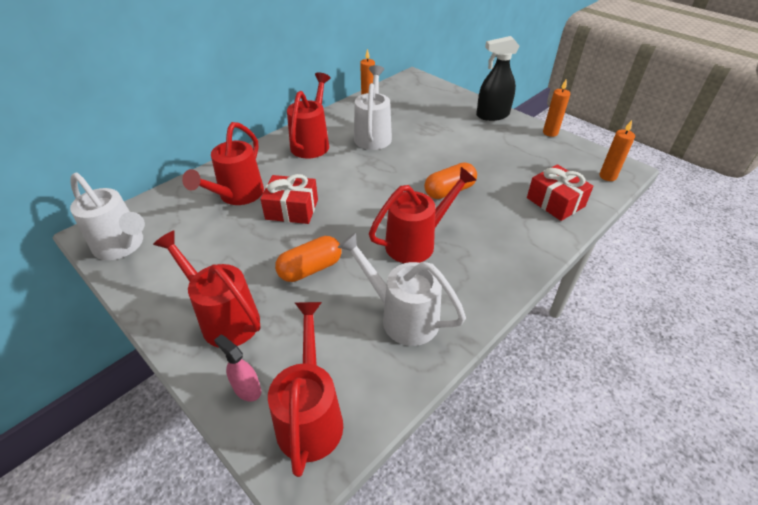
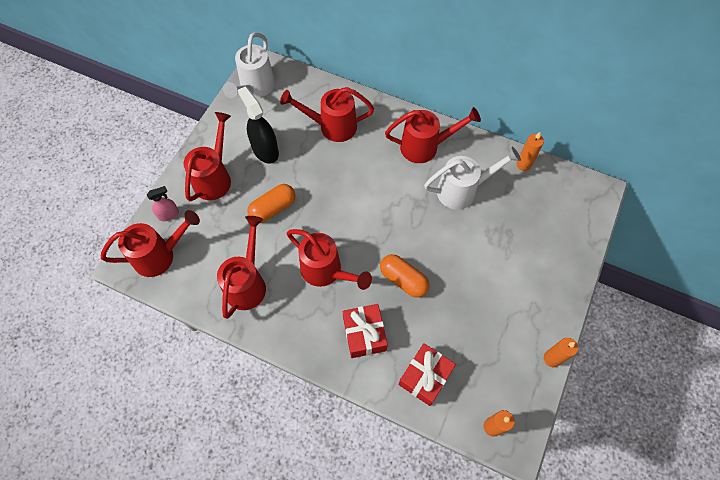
camera: 70 degrees right, 20 degrees up
pink spray bottle [214,335,261,402] -> pink spray bottle turned 45 degrees clockwise [147,186,179,221]
red gift [260,174,318,224] -> red gift moved to [343,304,388,358]
orange capsule [275,236,342,282] -> orange capsule turned 75 degrees counterclockwise [247,184,296,223]
white watering can [337,232,466,346] -> red watering can [217,216,266,319]
black spray bottle [476,36,519,121] -> black spray bottle moved to [238,86,279,163]

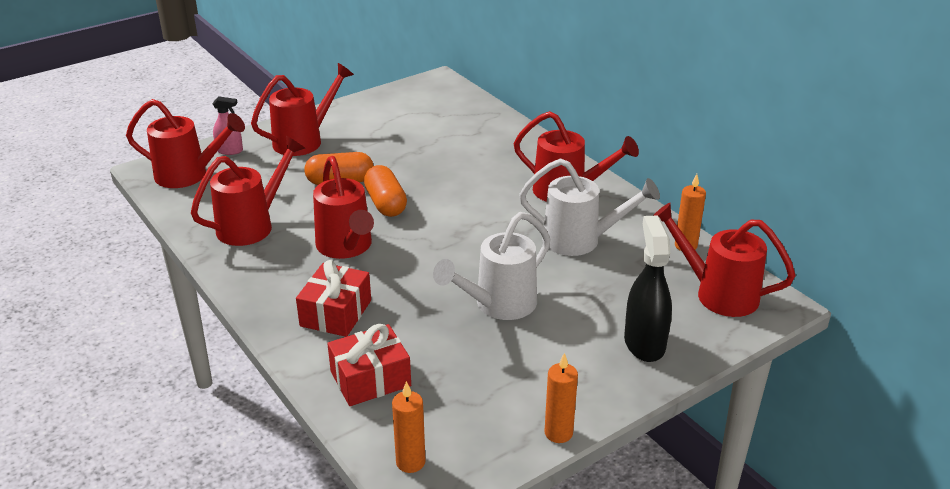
camera: 30 degrees right, 30 degrees down
white watering can [223,32,275,98] -> white watering can moved to [433,212,551,320]
black spray bottle [238,86,279,163] -> black spray bottle moved to [624,216,672,362]
red watering can [280,87,374,142] -> red watering can moved to [653,203,796,317]
orange capsule [380,254,430,298] -> orange capsule moved to [364,165,407,217]

